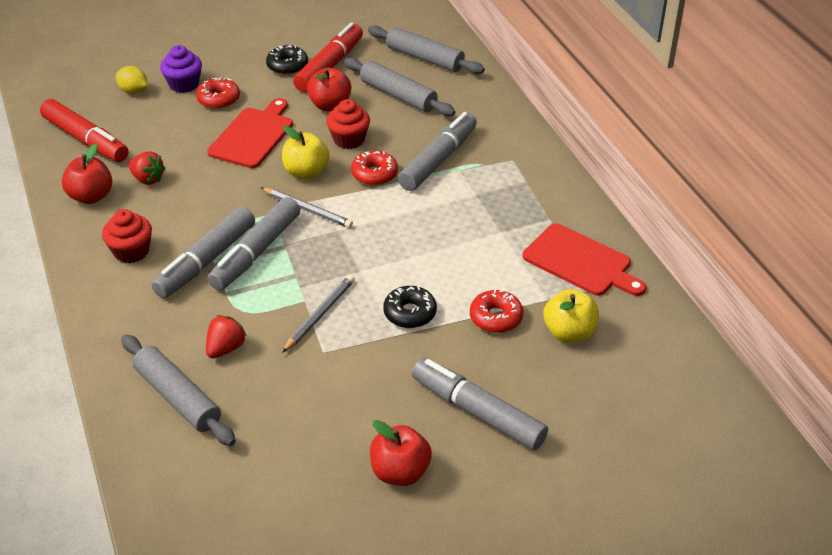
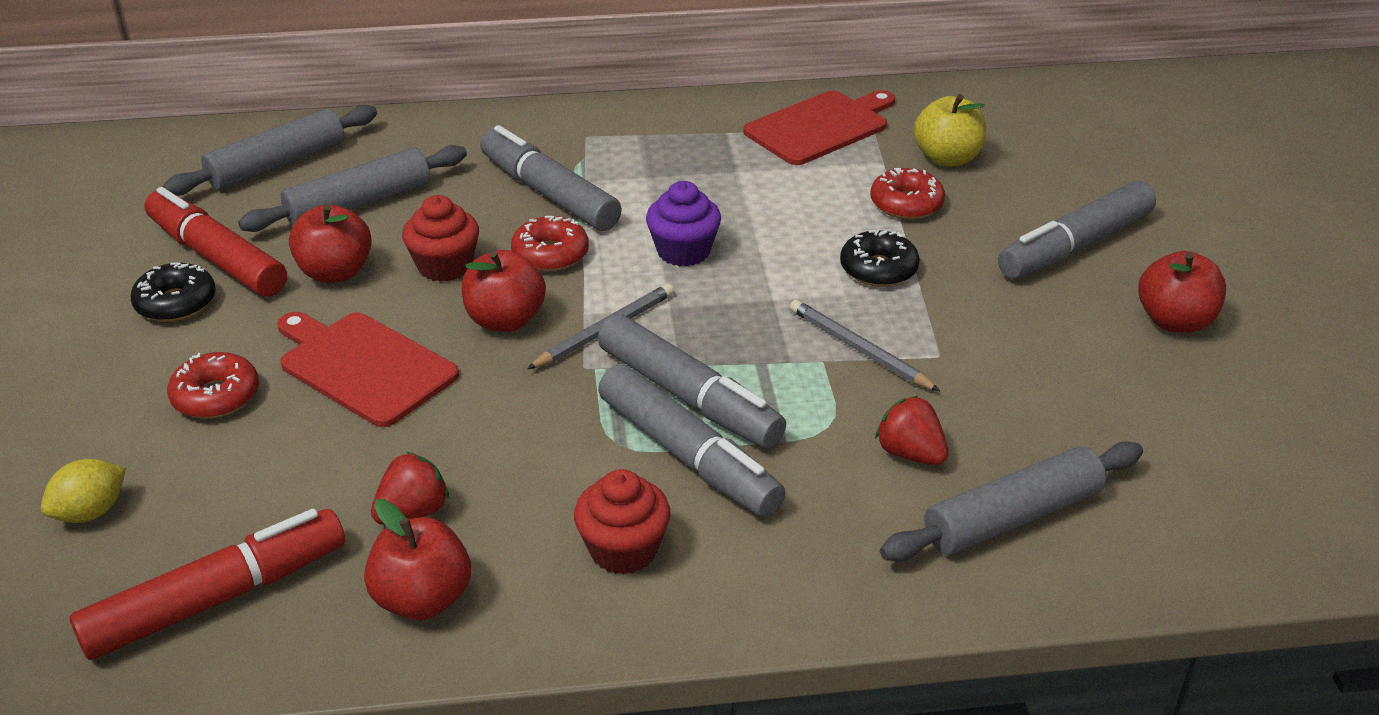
camera: 75 degrees left, 5 degrees down
purple cupcake [160,45,202,93] -> purple cupcake moved to [646,181,721,267]
yellow apple [282,126,329,179] -> red apple [462,250,546,332]

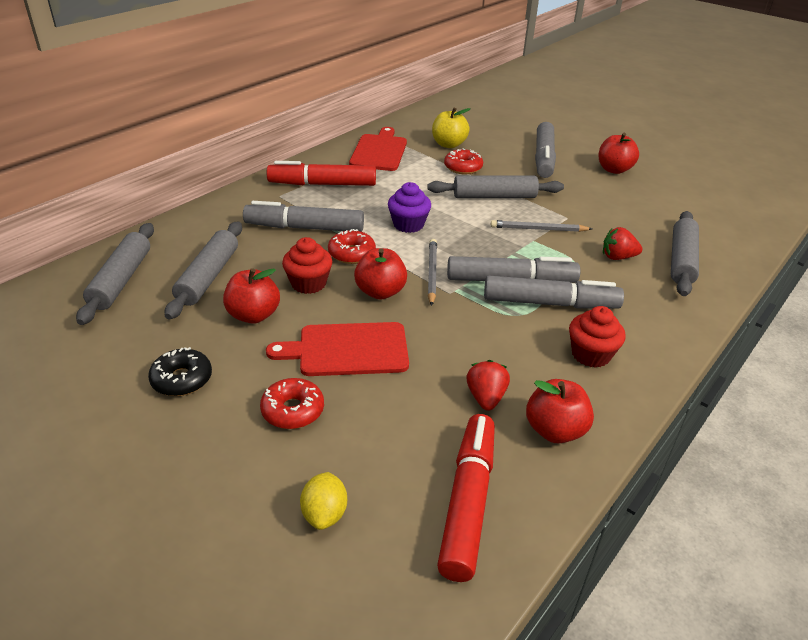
camera: 45 degrees left, 0 degrees up
red marker [144,187,287,297] -> red marker moved to [267,161,376,186]
black donut [840,230,920,287] -> grey rolling pin [427,175,564,198]

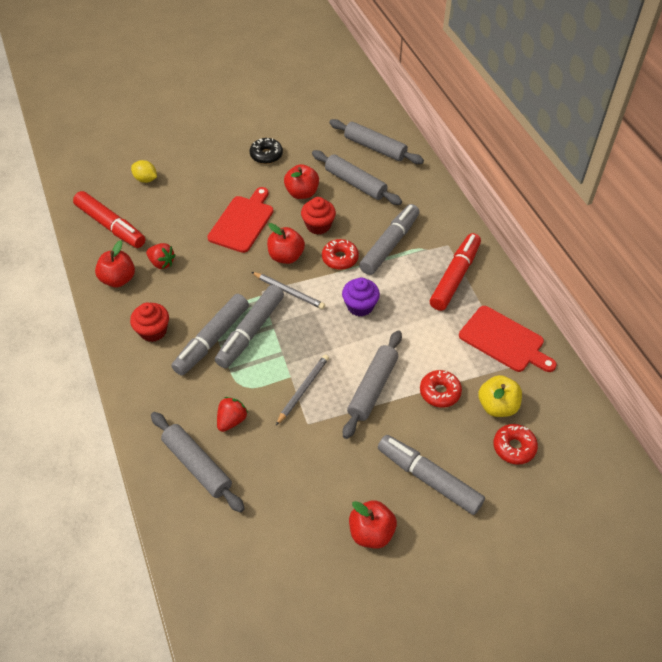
camera: 120 degrees right, 15 degrees up
red donut [260,378,324,429] -> red donut moved to [493,424,538,465]

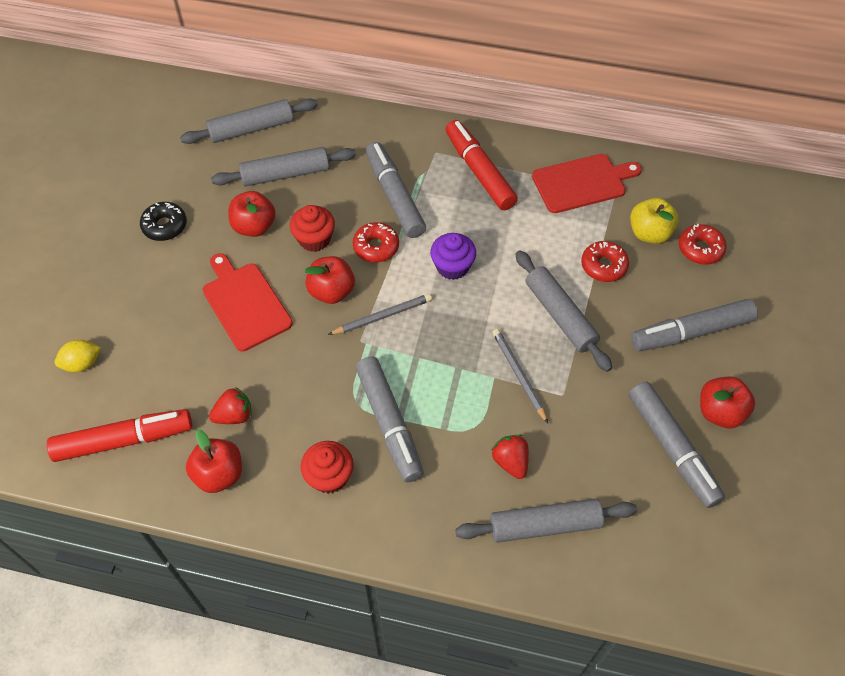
camera: 55 degrees left, 5 degrees up
grey marker [215,285,284,368] -> grey marker moved to [629,381,725,508]

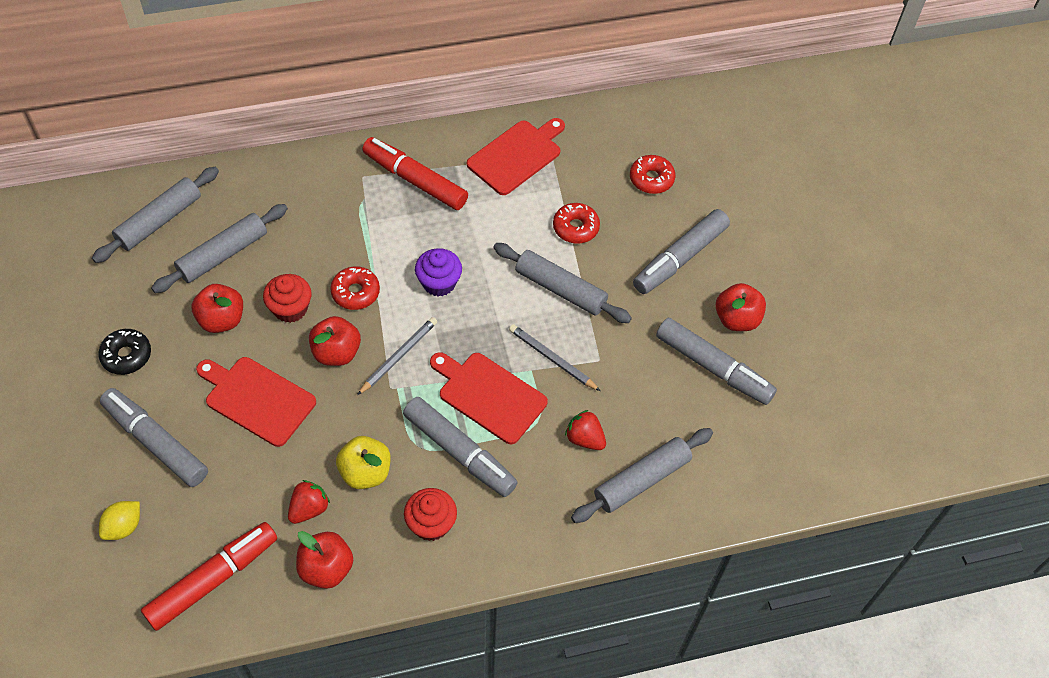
camera: 30 degrees left, 0 degrees up
grey marker [366,142,426,238] -> grey marker moved to [100,388,208,487]
yellow apple [630,198,679,244] -> yellow apple moved to [336,436,390,489]
none -> red cutting board [430,352,548,444]

